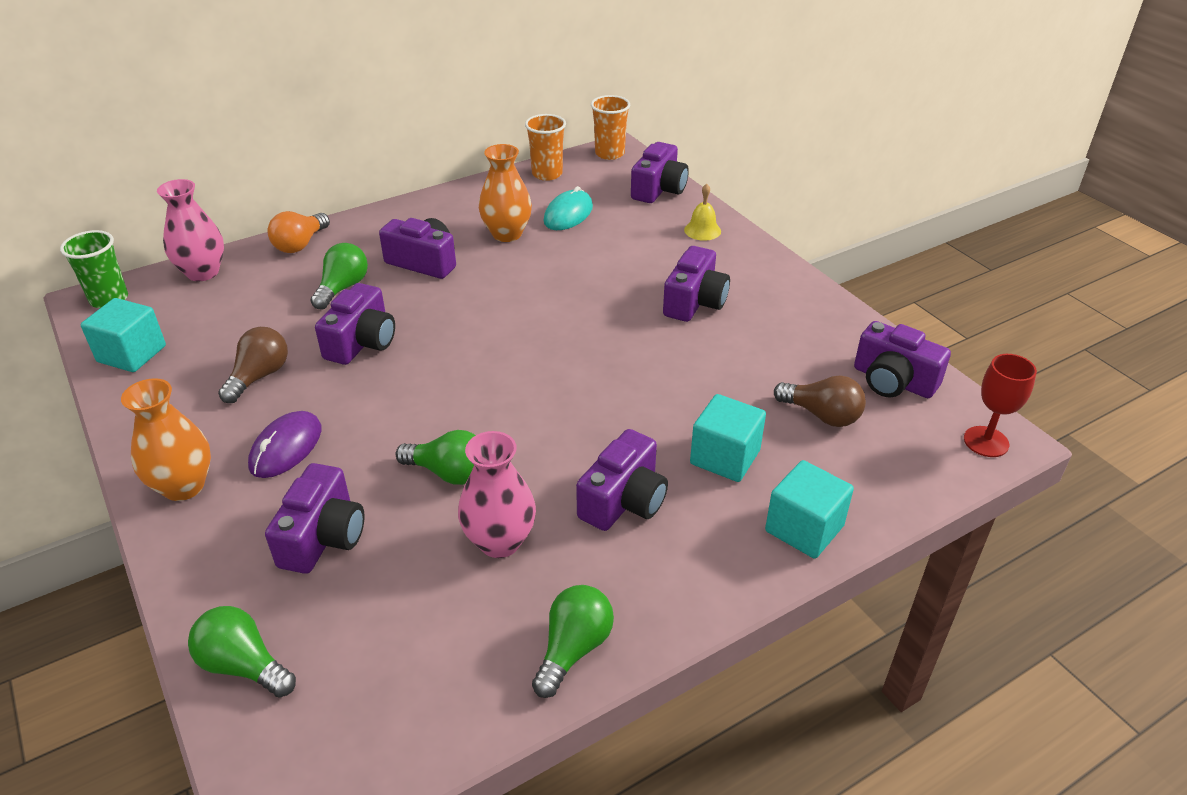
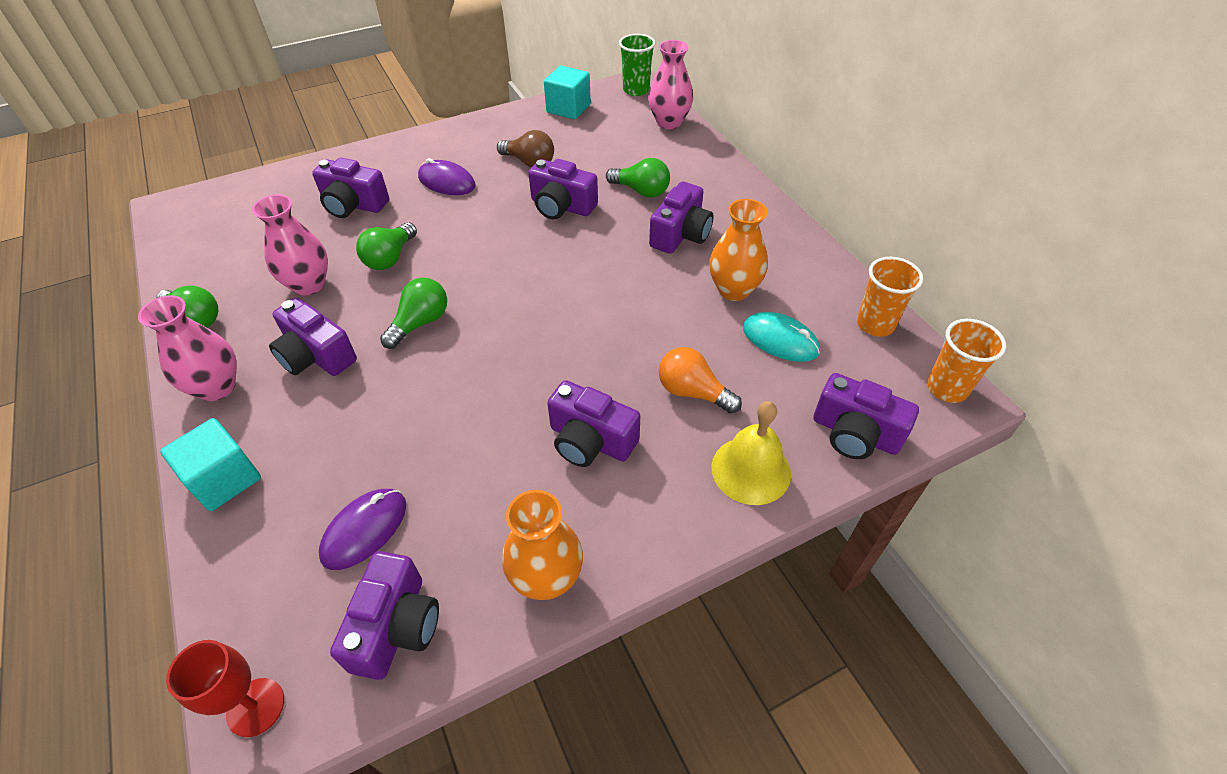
camera: 95 degrees right, 10 degrees up
orange vase [121,378,211,501] -> orange vase moved to [502,490,583,600]
green light bulb [188,606,296,698] -> green light bulb moved to [380,278,447,349]
orange light bulb [268,211,330,253] -> orange light bulb moved to [659,347,742,413]
yellow bell [684,184,721,241] -> yellow bell [711,401,791,505], size x1.60
turquoise cube [690,394,766,482] -> none
brown light bulb [774,376,866,427] -> purple mouse [319,489,406,570]
purple camera [854,321,951,398] -> purple camera turned 150 degrees clockwise [330,551,439,680]
none -> pink vase [138,295,237,401]

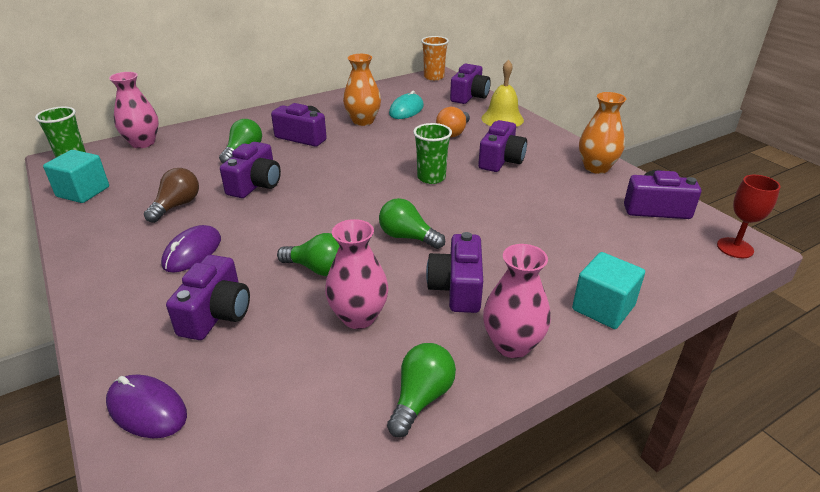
camera: 95 degrees left, 15 degrees down
purple camera [269,298,357,376] -> purple camera turned 150 degrees clockwise [426,232,483,313]
purple mouse [319,489,406,570] -> purple mouse moved to [106,375,187,438]
orange cup [857,257,924,337] -> none
none -> green cup [413,123,452,184]

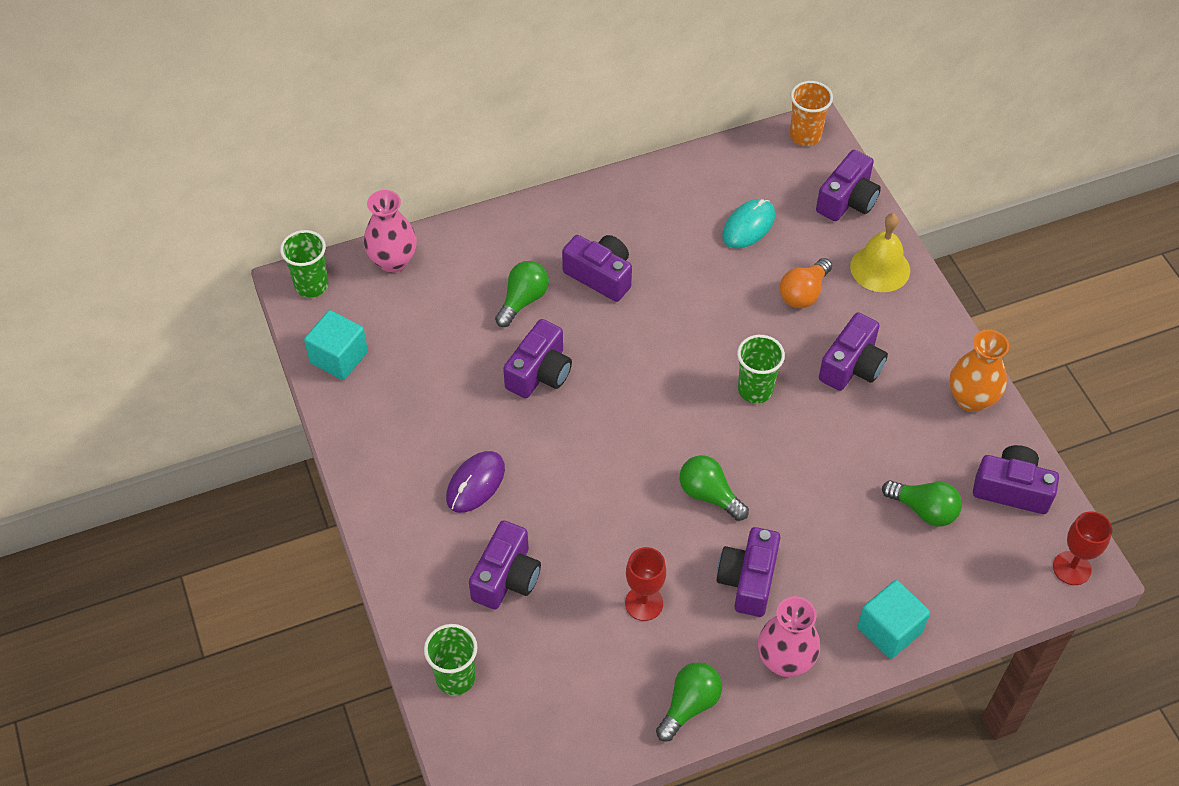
camera: 10 degrees right, 20 degrees up
purple mouse [106,375,187,438] -> green cup [424,624,477,695]
brown light bulb [144,168,199,223] -> none
green light bulb [277,233,339,276] -> green light bulb moved to [882,480,962,526]
pink vase [325,219,389,329] -> red goblet [625,547,666,621]
orange vase [343,54,381,126] -> none

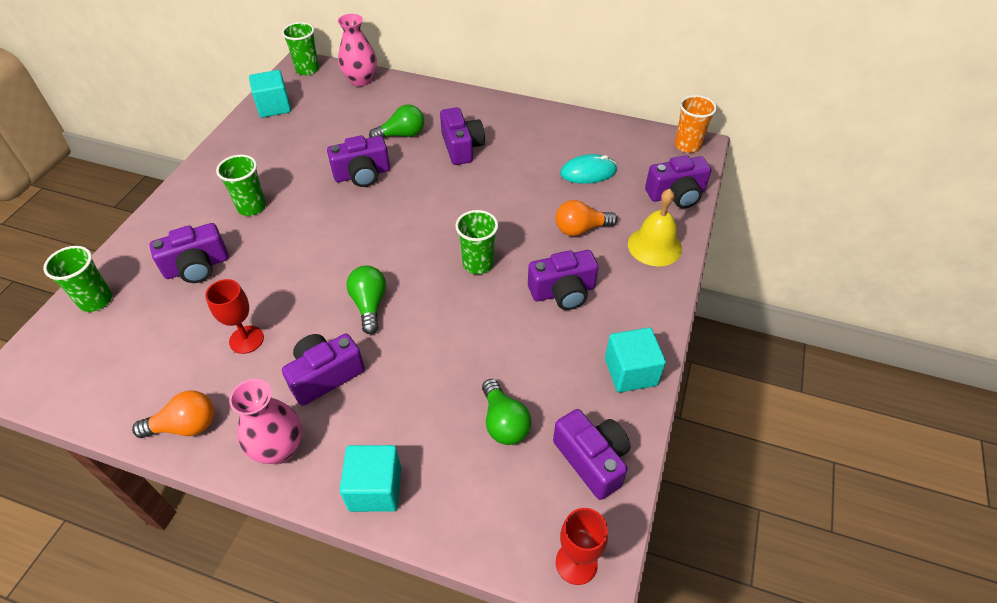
camera: 40 degrees right, 5 degrees down
purple mouse [446,451,505,513] -> green cup [216,155,266,216]
green light bulb [656,662,722,742] -> orange light bulb [132,391,214,438]
orange vase [950,330,1009,412] -> turquoise cube [605,327,666,393]

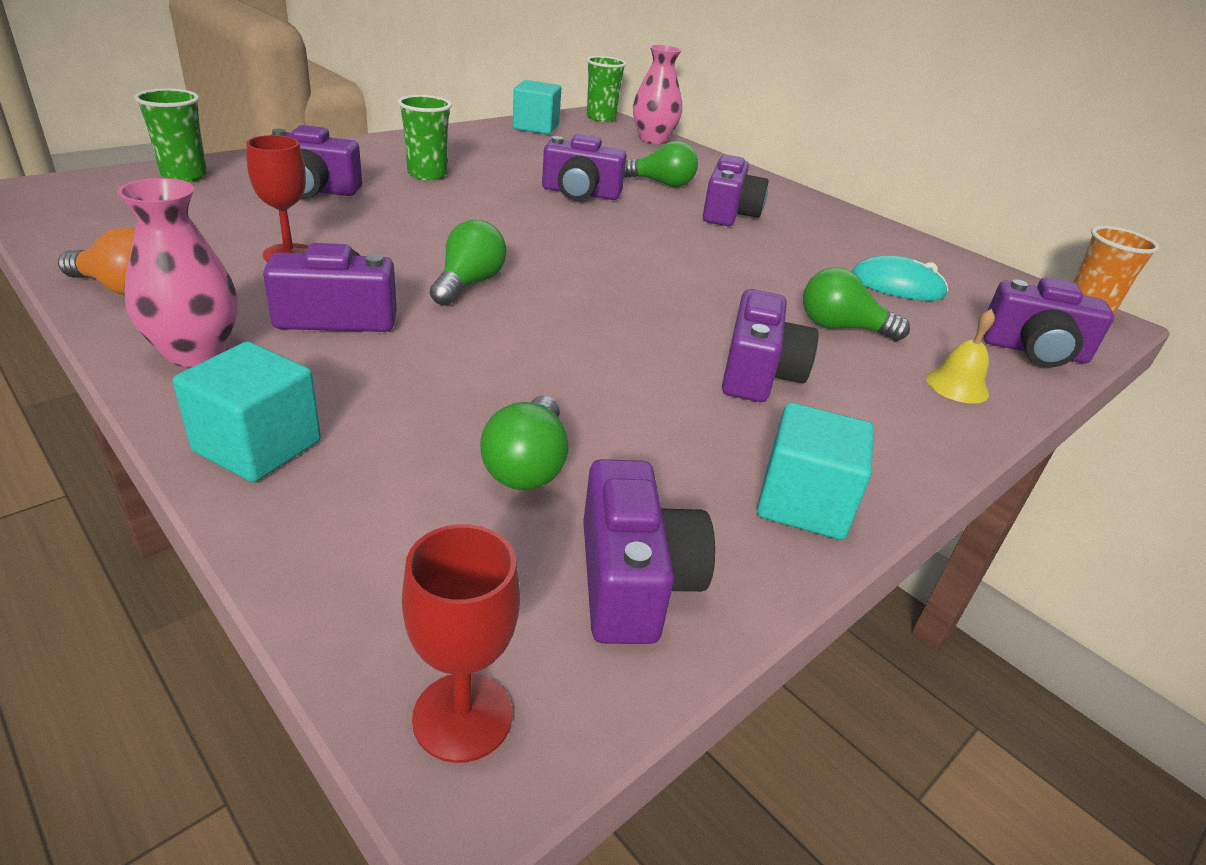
camera: 25 degrees right, 15 degrees down
green cup [455,210,498,274] -> none
purple camera [528,250,599,310] -> purple camera turned 90 degrees counterclockwise [722,289,819,402]
orange light bulb [556,200,617,236] -> green light bulb [803,267,910,341]
yellow bell [628,189,682,266] -> yellow bell [926,309,995,404], size x0.62

